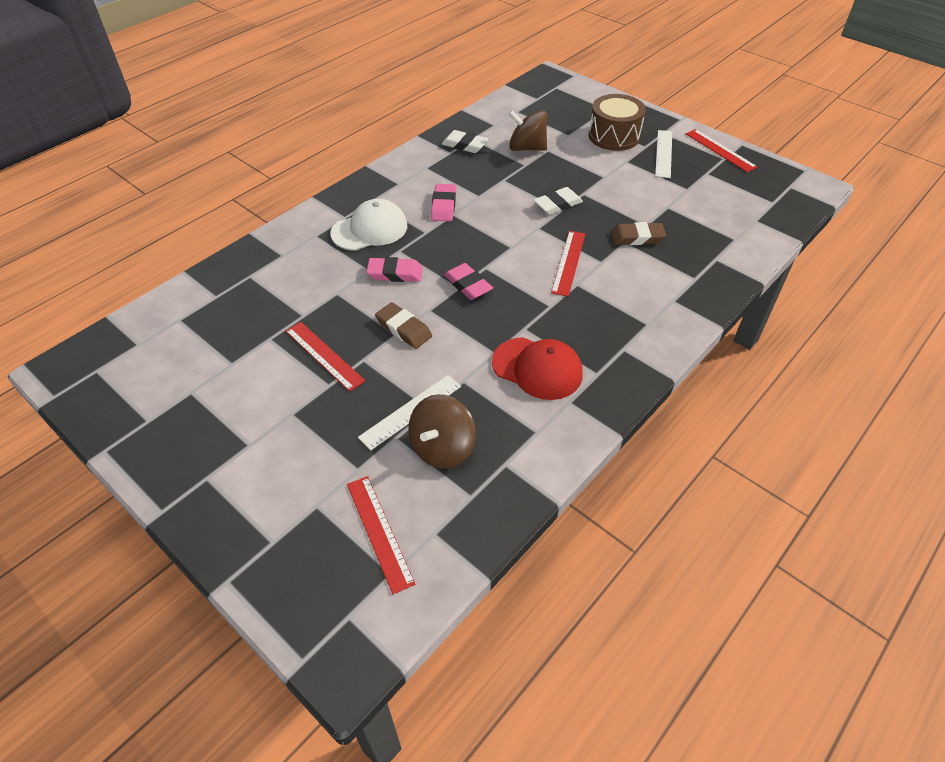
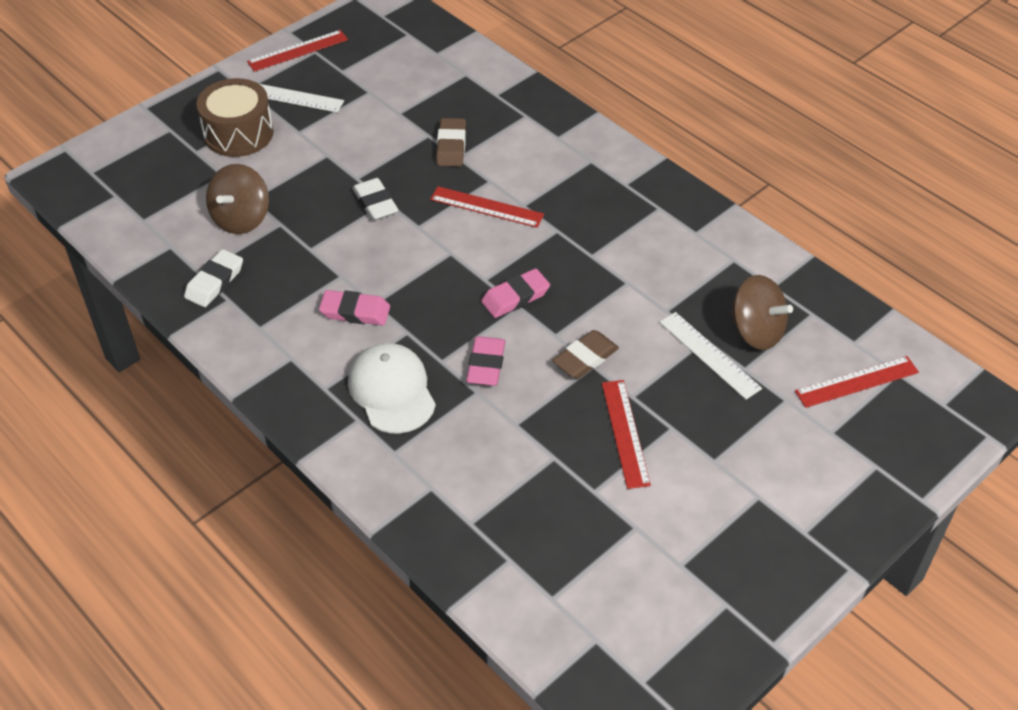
camera: 85 degrees left, 0 degrees up
red ruler [286,322,366,392] -> red ruler turned 60 degrees counterclockwise [602,380,651,489]
red cap [492,337,583,400] -> none

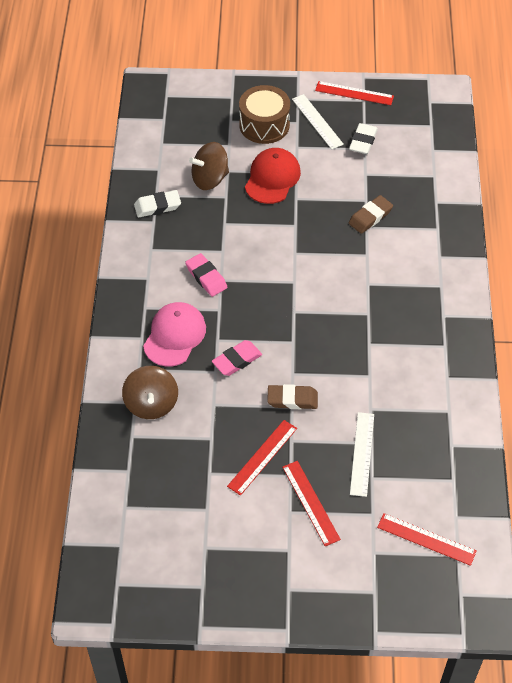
camera: 45 degrees right, 5 degrees up
white cap [348,343,436,433] -> pink cap [143,302,206,367]
white eraser [352,178,399,221] -> white eraser moved to [349,123,378,154]
red ruler [430,186,544,228] -> red ruler moved to [282,461,341,546]
pink eraser [481,268,550,318] -> none
brown spinning top [730,275,793,350] -> brown spinning top moved to [122,366,178,419]
none -> red cap [245,148,301,204]

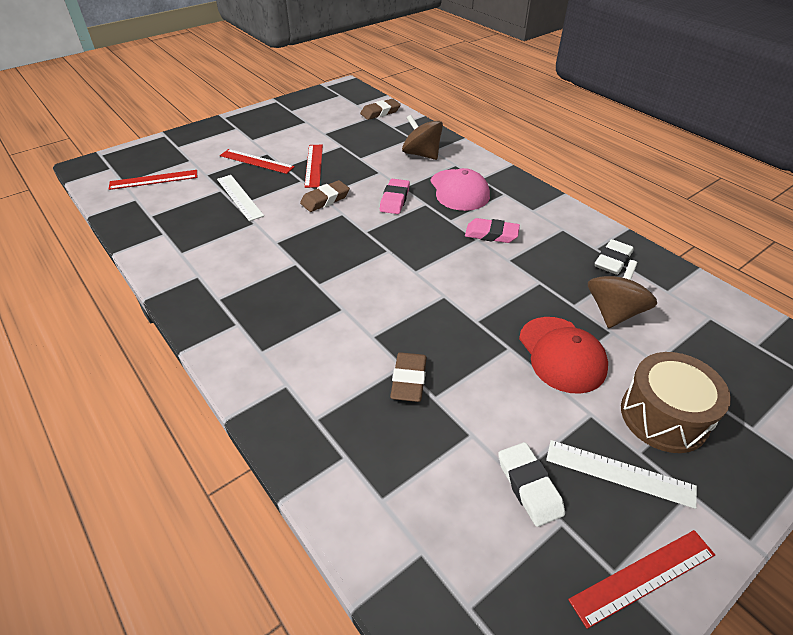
camera: 140 degrees right, 10 degrees down
none -> brown eraser [360,99,401,120]

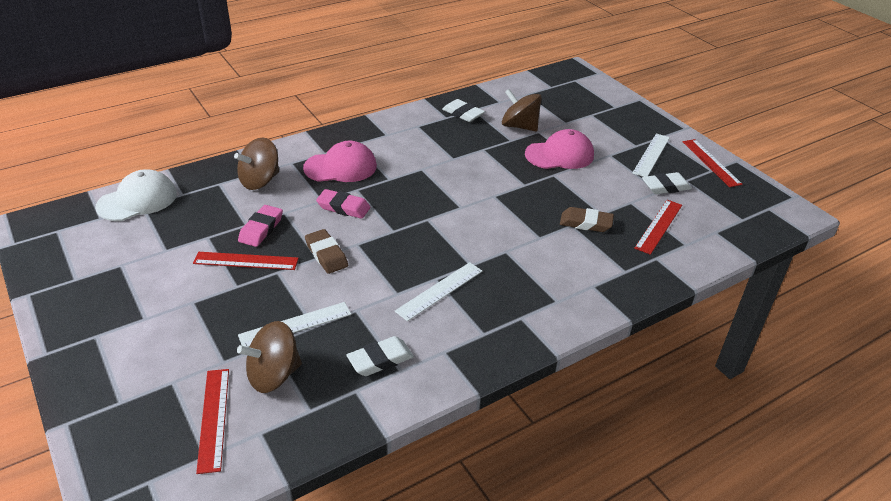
camera: 85 degrees left, 5 degrees down
red ruler [220,149,295,174] -> red ruler moved to [634,200,682,255]
brown eraser [360,99,401,120] -> white cap [95,169,177,221]
pink eraser [465,218,520,243] -> pink eraser moved to [238,205,283,247]
red cap [519,317,608,394] -> pink cap [525,129,594,169]
brown drum [621,352,731,453] -> none
none -> brown spinning top [237,321,302,393]
none -> white eraser [347,336,414,376]
none -> white ruler [395,262,482,321]

